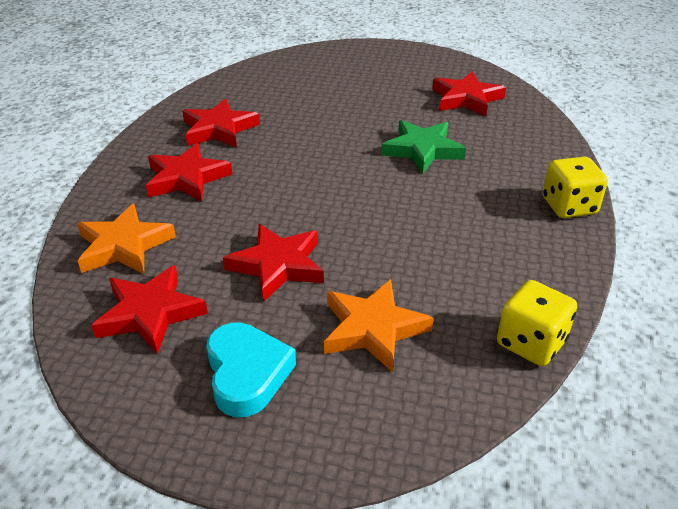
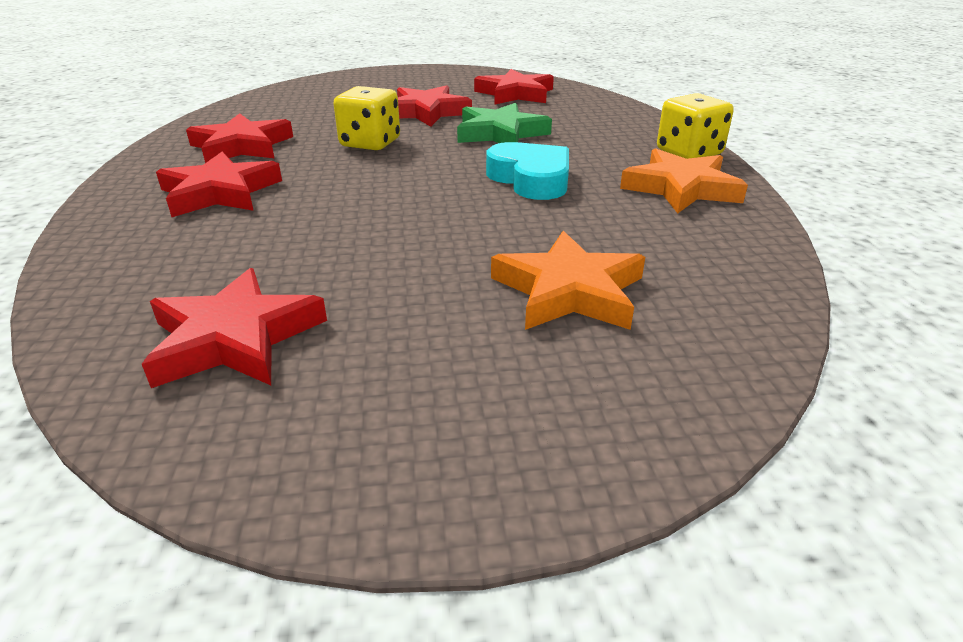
camera: 20 degrees left, 5 degrees down
orange star [77,204,176,274] -> orange star moved to [620,148,748,213]
turquoise heart [206,323,296,417] -> turquoise heart moved to [486,142,569,200]
red star [223,224,324,302] -> red star moved to [397,85,472,127]
yellow dice [497,280,577,366] -> yellow dice moved to [333,86,400,150]

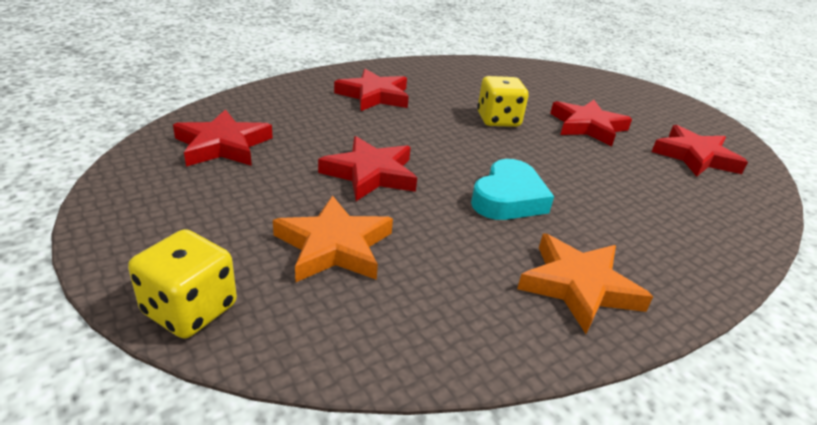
camera: 60 degrees right, 0 degrees up
red star [186,113,293,163] -> red star moved to [318,136,417,201]
green star [457,103,552,143] -> none
yellow dice [657,93,734,159] -> yellow dice moved to [128,229,237,339]

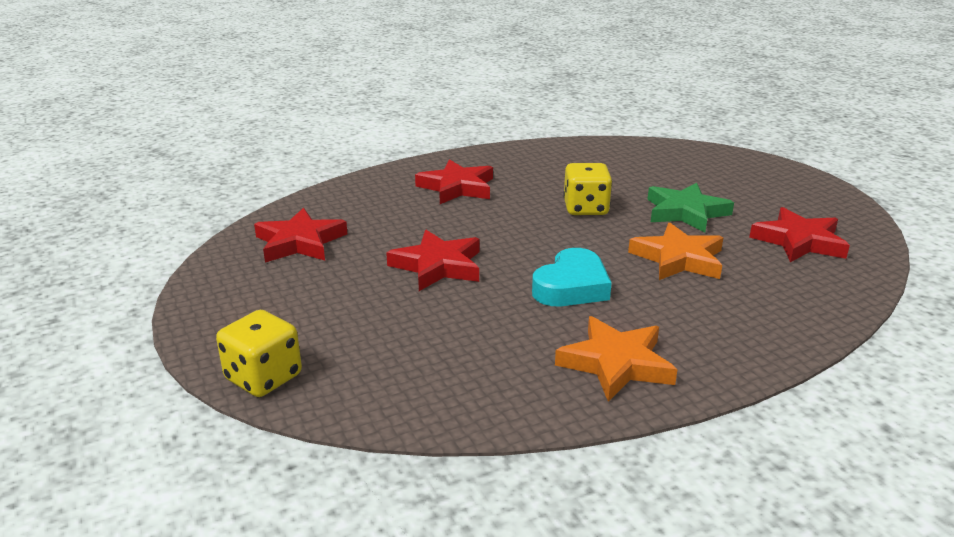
camera: 10 degrees right, 5 degrees down
orange star [273,195,393,282] -> orange star moved to [628,222,723,280]
red star [550,100,632,146] -> green star [647,183,734,233]

